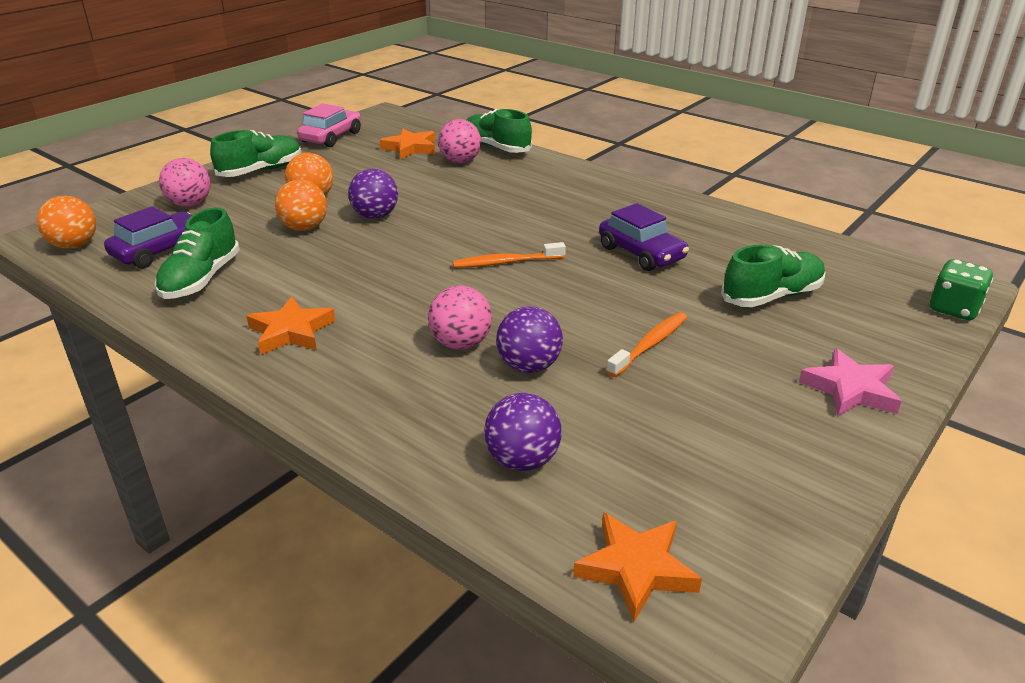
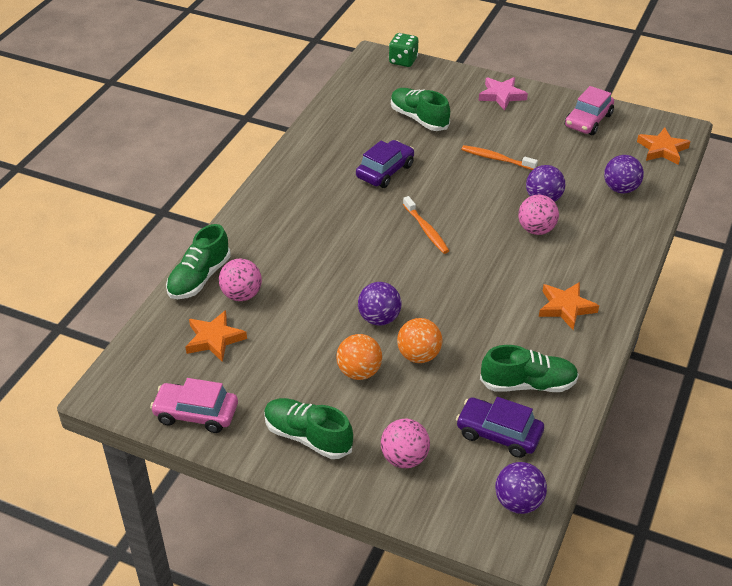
camera: 105 degrees left, 10 degrees up
orange ball [37,196,96,249] -> purple ball [495,462,547,514]
none -> pink car [565,86,614,135]

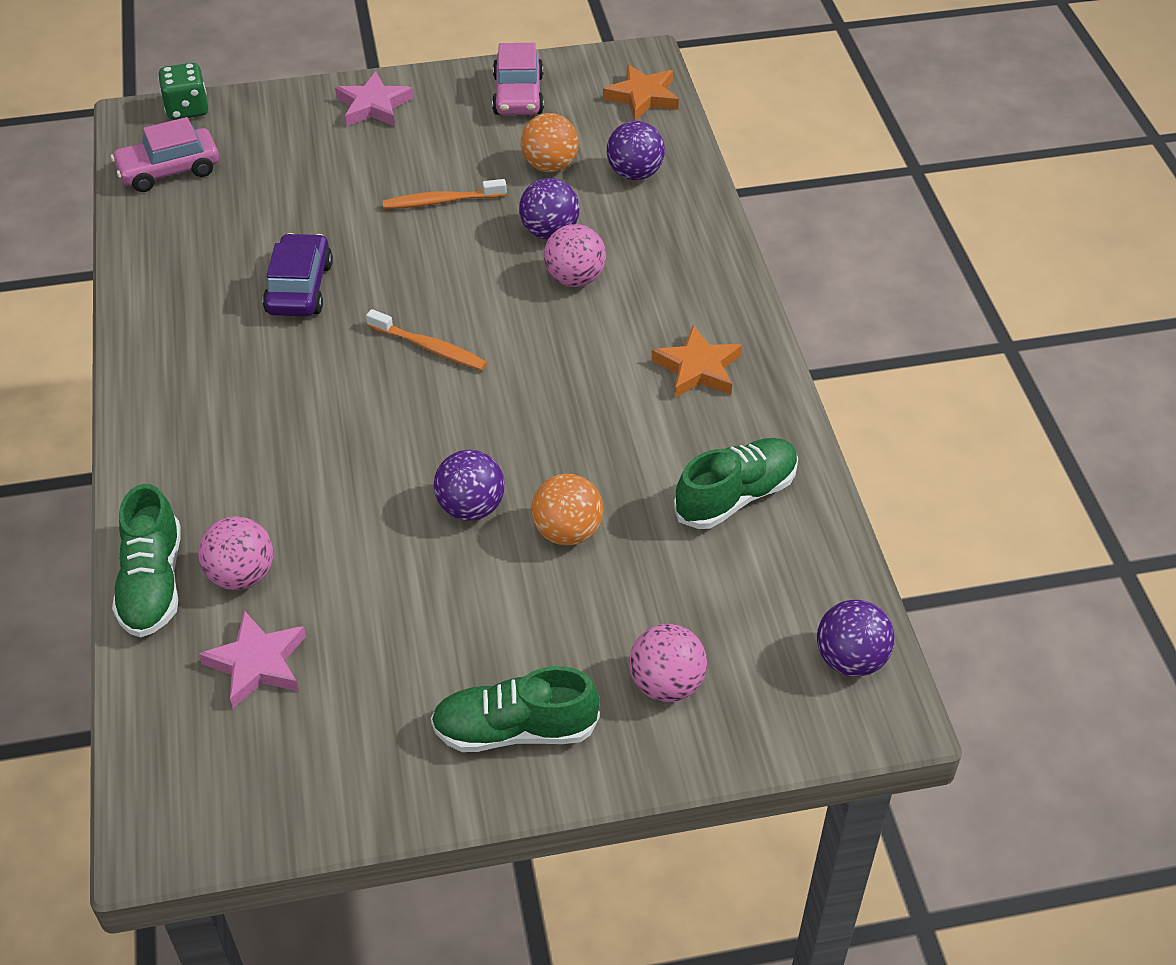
camera: 35 degrees left, 5 degrees up
pink car [150,378,238,433] -> pink car moved to [111,117,219,192]
orange star [186,310,247,362] -> pink star [199,610,306,708]
orange ball [336,334,382,380] -> orange ball moved to [521,113,579,172]
green shoe [391,88,450,131] -> none
purple car [456,397,544,458] -> none

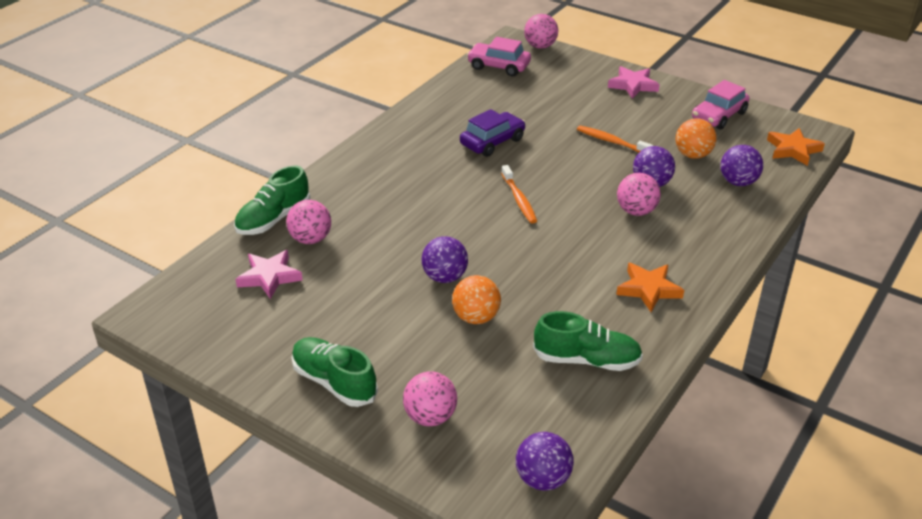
camera: 45 degrees right, 10 degrees down
green dice [158,63,208,120] -> pink ball [524,14,558,49]

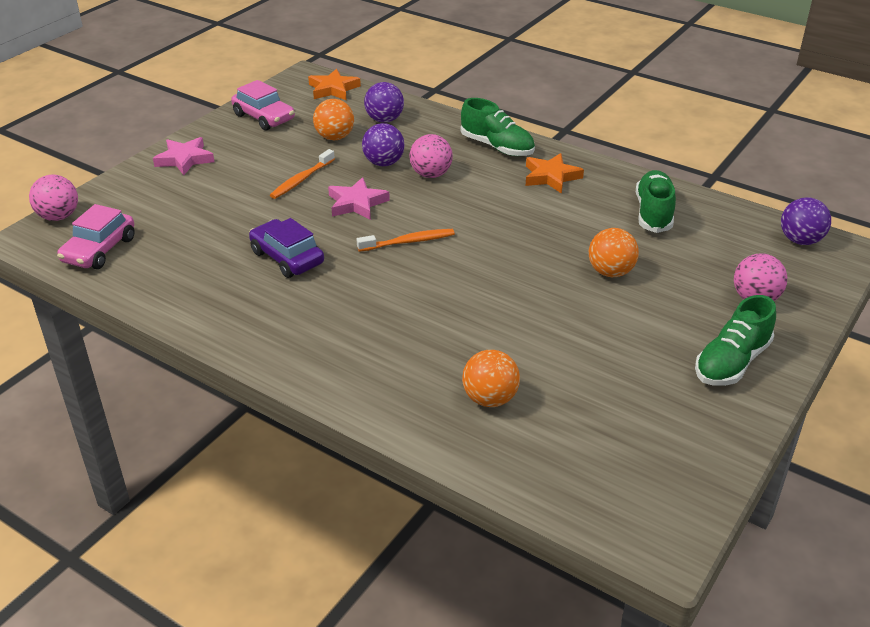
camera: 90 degrees left, 0 degrees up
green shoe [234,166,310,235] -> green shoe moved to [460,98,535,156]
pink star [235,250,303,299] -> pink star moved to [328,177,390,220]
pink ball [286,200,331,244] -> orange ball [462,350,520,407]
purple ball [422,236,468,283] -> none

